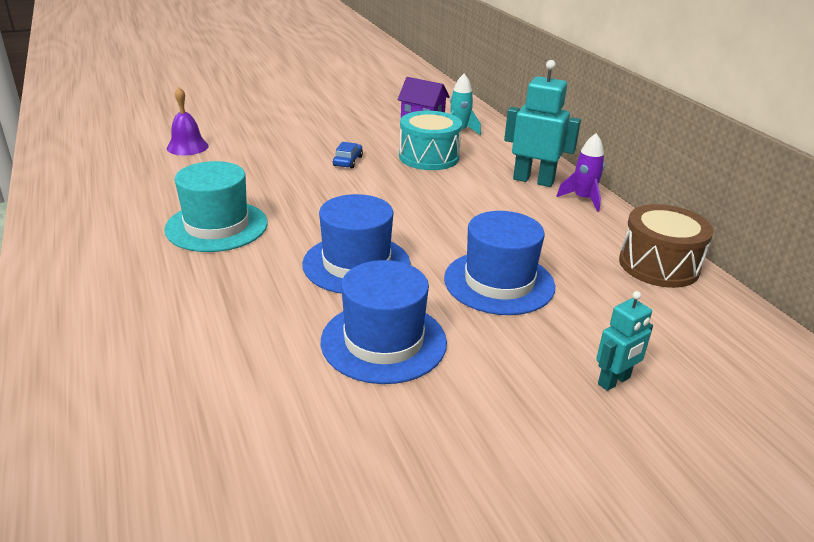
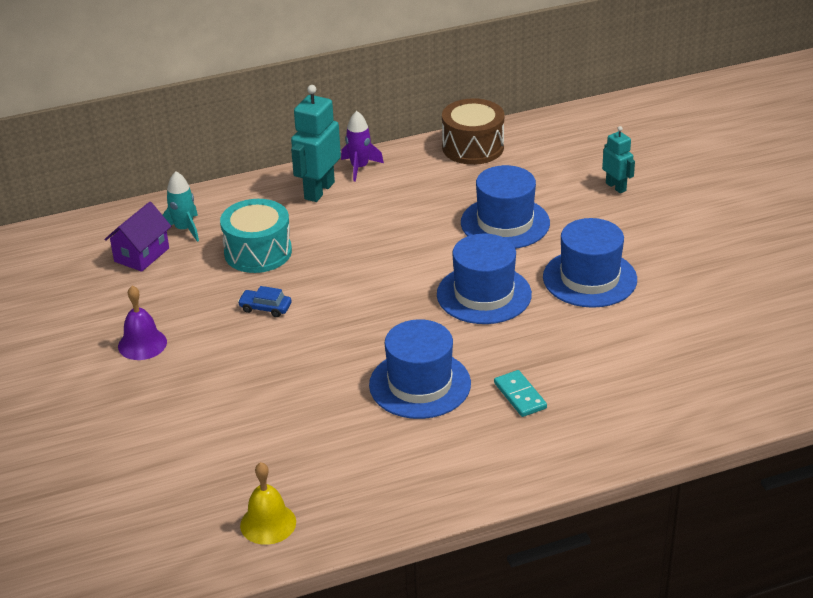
camera: 85 degrees left, 5 degrees up
turquoise hat [164,161,268,252] -> blue hat [369,319,471,419]
purple bell [167,87,209,155] -> purple bell moved to [118,286,167,360]
none -> yellow bell [240,462,296,545]
none -> turquoise domino [494,370,547,417]

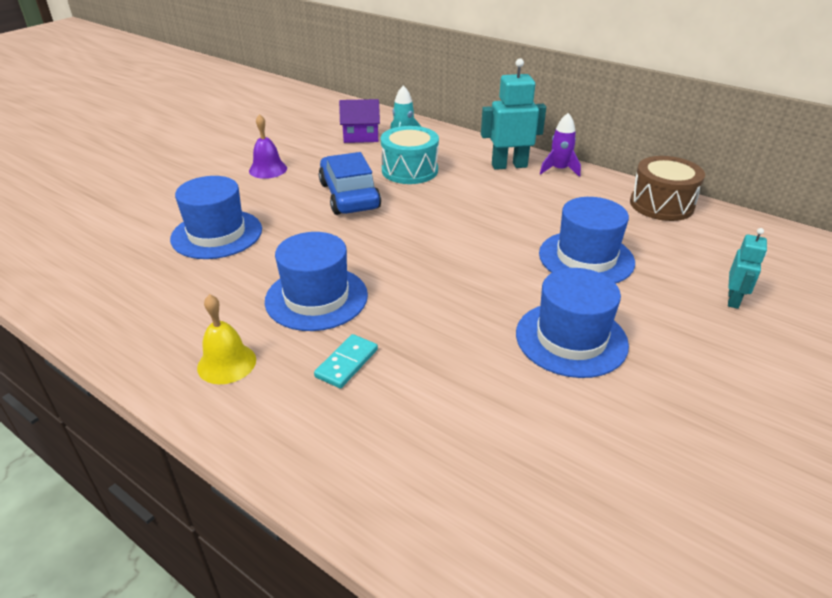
camera: 55 degrees right, 0 degrees up
blue car [238,286,291,317] -> blue car [319,152,381,215], size x2.25
yellow bell [240,462,296,545] -> yellow bell moved to [197,294,256,384]
blue hat [437,234,532,324] -> blue hat moved to [170,176,262,259]

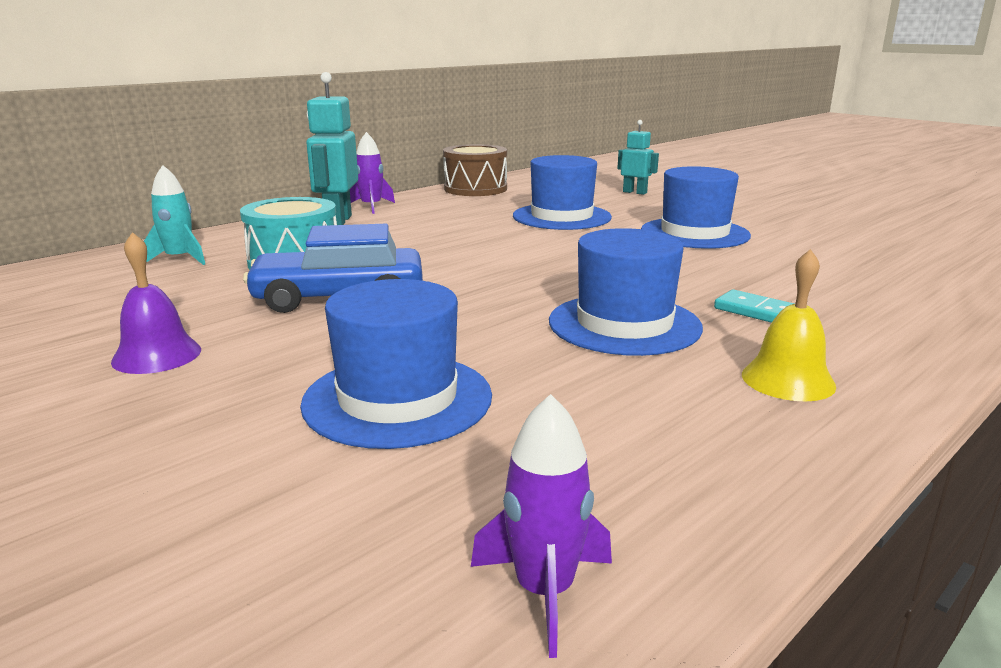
camera: 80 degrees left, 15 degrees down
purple house [339,99,380,143] -> none
none -> purple rocket [471,394,612,658]

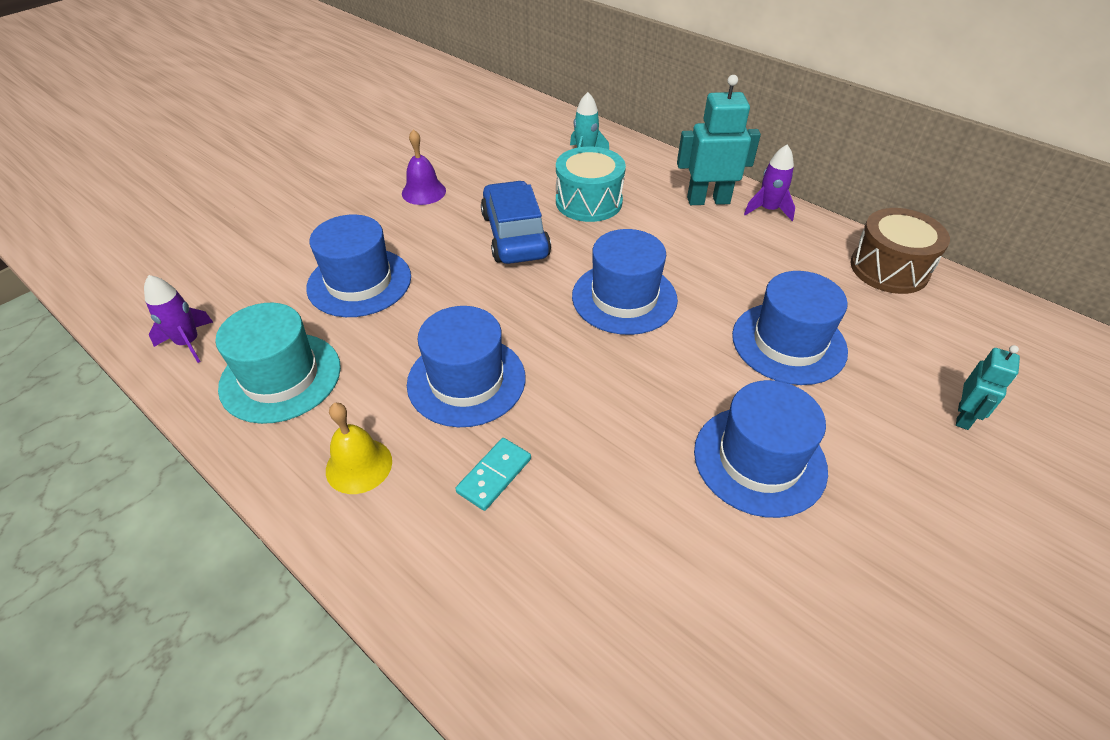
camera: 85 degrees right, 25 degrees up
none -> turquoise hat [215,303,341,424]
none -> blue hat [572,229,678,335]

